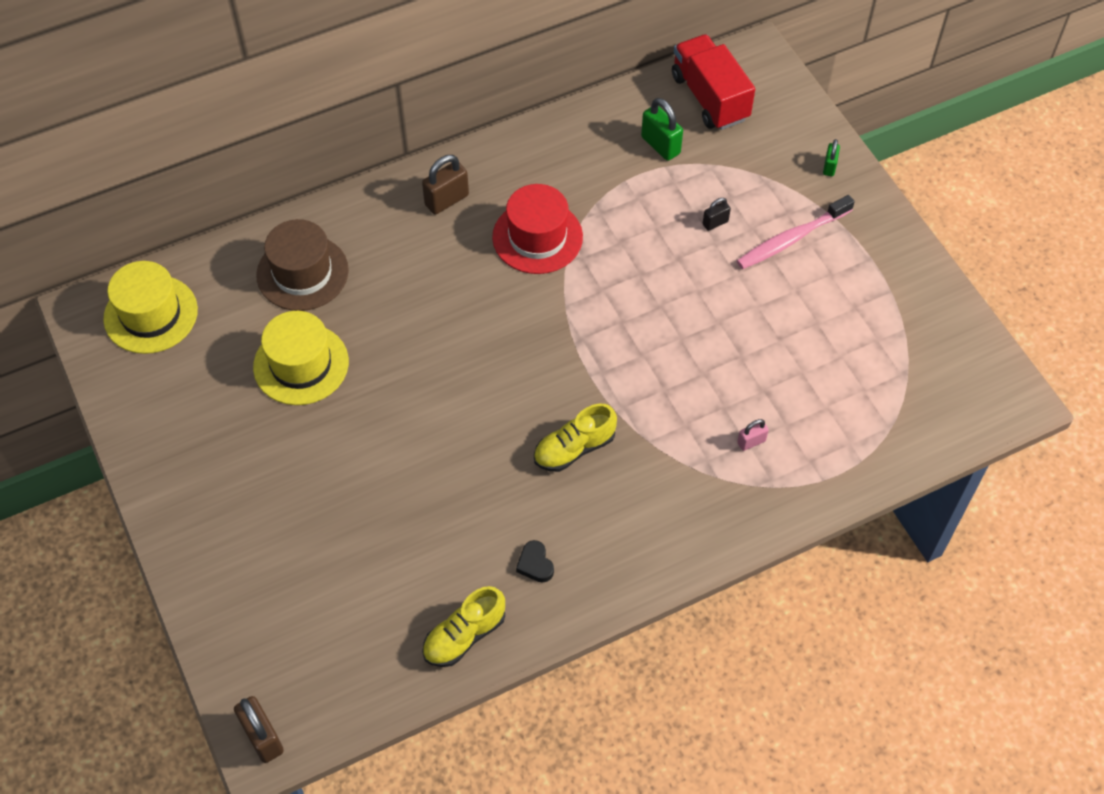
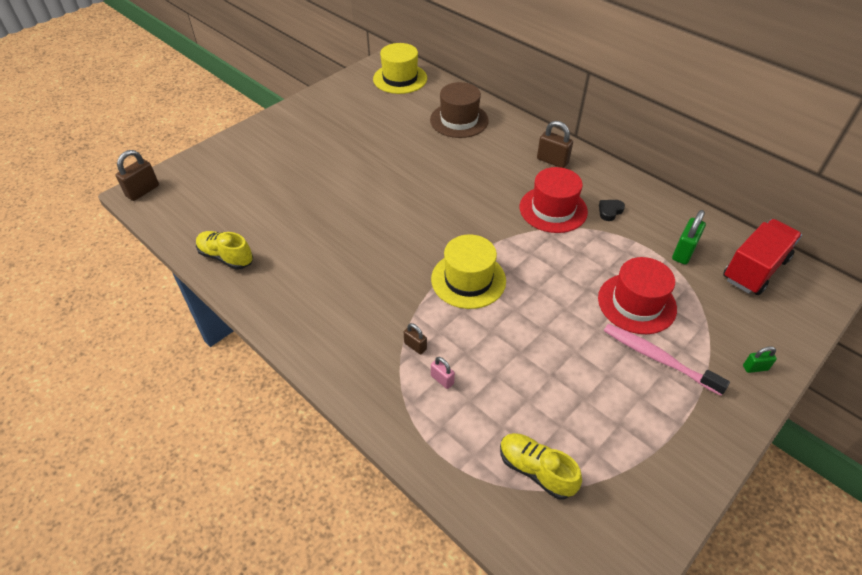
camera: 70 degrees right, 10 degrees down
yellow hat [253,311,349,405] -> yellow hat moved to [431,235,506,309]
black heart [516,540,554,583] -> black heart moved to [599,200,625,221]
yellow shoe [534,404,617,472] -> yellow shoe moved to [500,433,582,500]
black padlock [703,198,731,231] -> red hat [598,257,677,334]
none -> brown padlock [404,323,427,355]

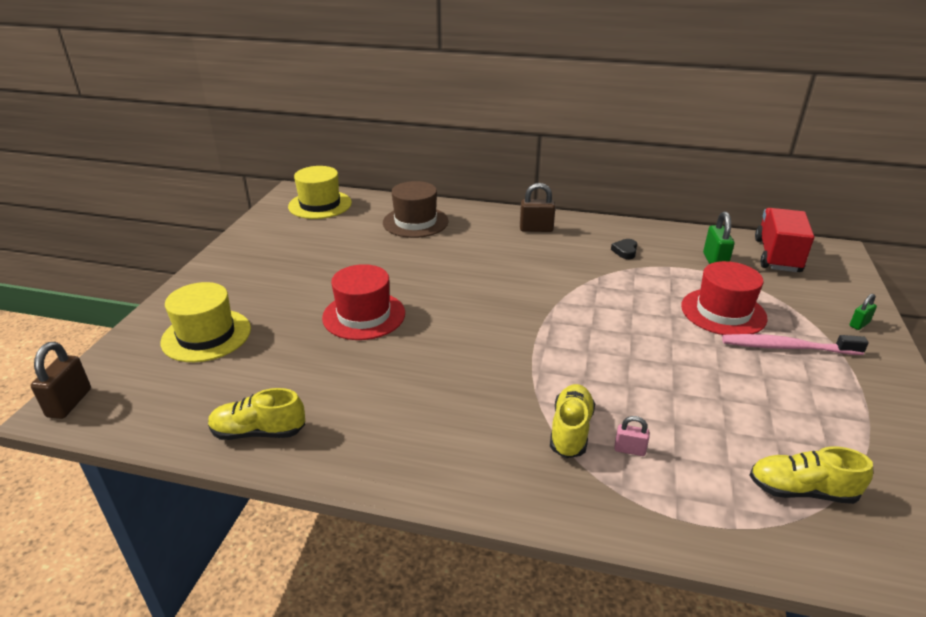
camera: 30 degrees left, 15 degrees down
brown padlock [404,323,427,355] -> yellow shoe [550,384,595,458]
yellow hat [431,235,506,309] -> yellow hat moved to [161,282,251,362]
red hat [520,167,588,233] -> red hat moved to [322,264,405,340]

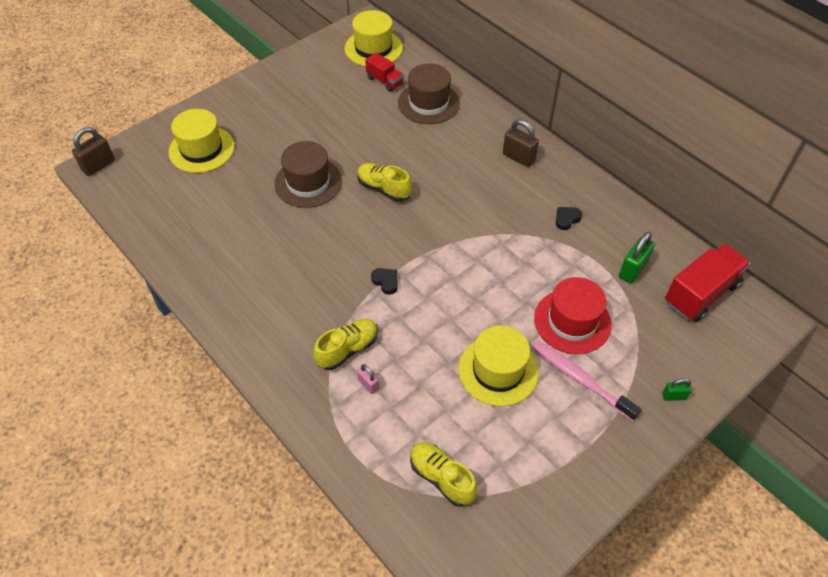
camera: 35 degrees right, 20 degrees up
yellow shoe [208,388,305,440] -> yellow shoe moved to [357,163,412,201]
red hat [322,264,405,340] -> brown hat [274,141,342,208]
none -> red truck [365,52,404,92]
none -> black heart [371,268,398,295]
none -> yellow hat [458,326,539,406]

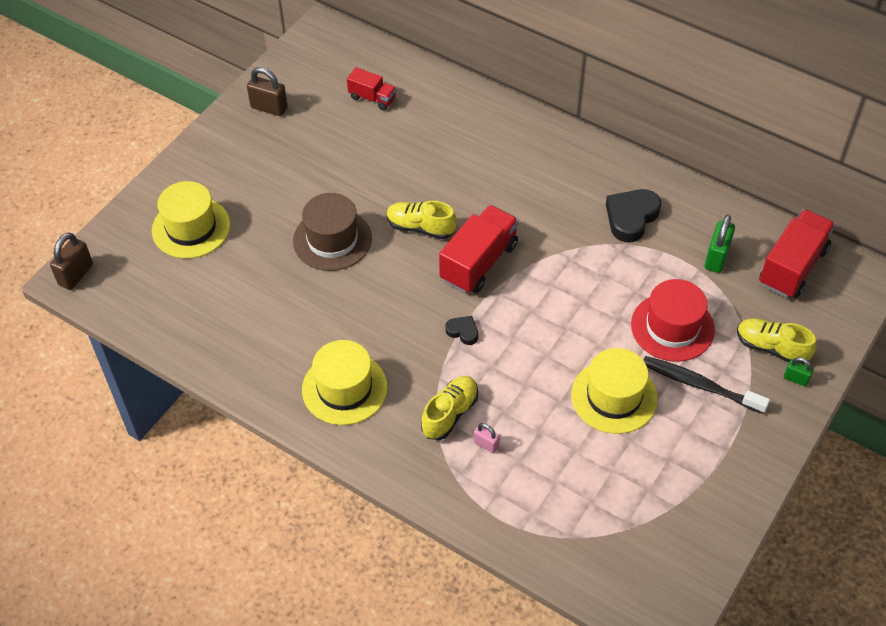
camera: 15 degrees left, 0 degrees up
yellow hat [344,10,403,67] -> yellow hat moved to [302,340,387,425]
brown hat [398,63,460,124] -> none
yellow shoe [410,442,478,507] -> yellow shoe moved to [737,318,817,364]
brown padlock [503,119,539,167] -> brown padlock moved to [247,67,288,116]
pink toothbrush [533,341,641,421] -> black toothbrush [643,356,770,414]
black heart [556,207,582,230] -> black heart [606,189,661,242], size x1.90
green padlock [662,378,692,401] -> green padlock turned 45 degrees clockwise [784,357,813,387]
none -> red truck [439,205,519,293]

